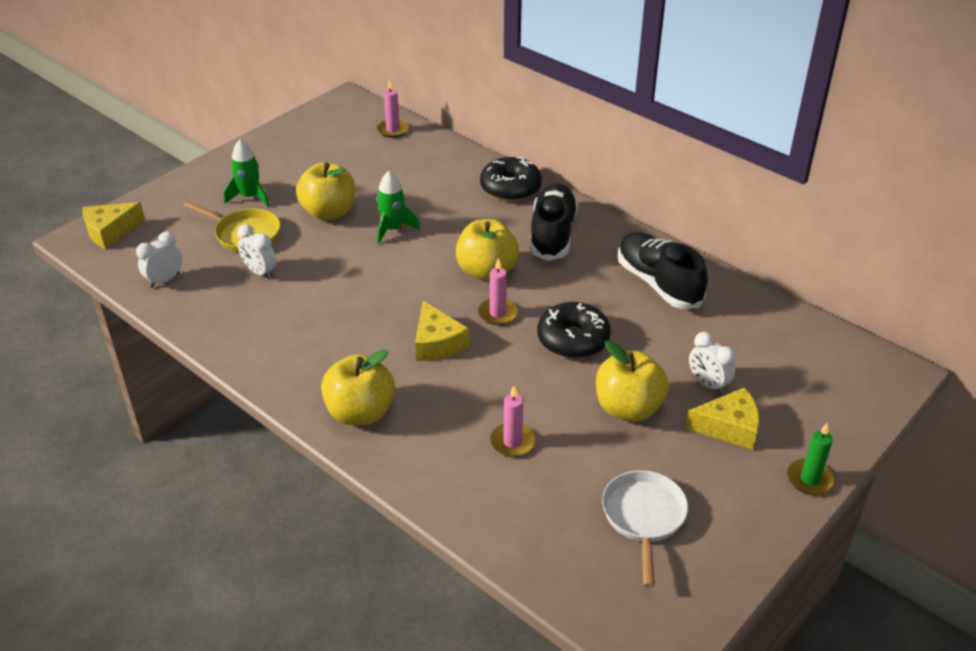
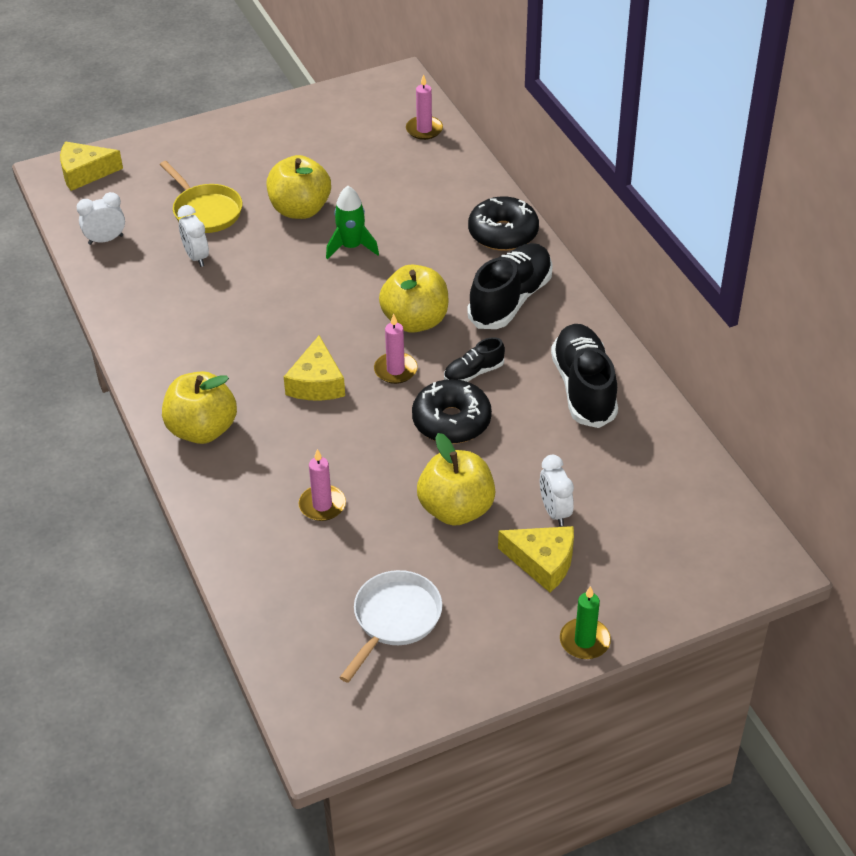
camera: 25 degrees right, 5 degrees up
green rocket [224,139,269,207] -> none
none -> black shoe [444,337,505,382]

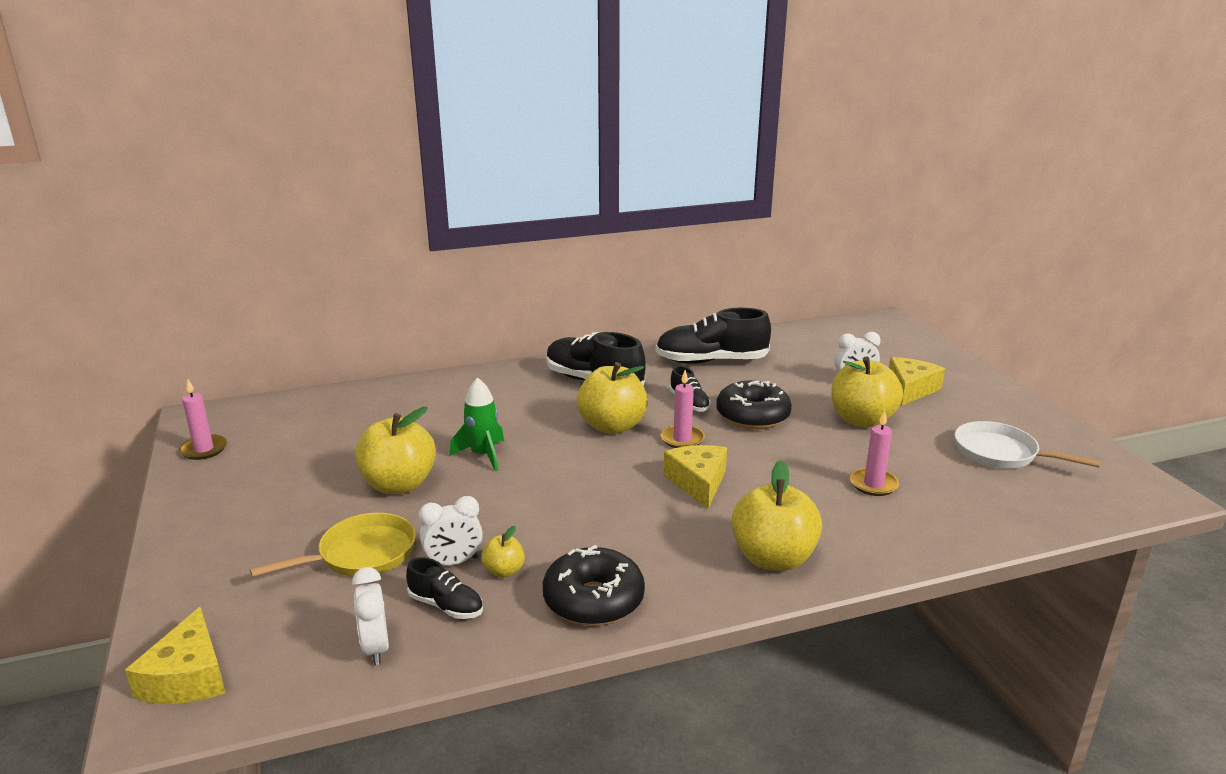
camera: 85 degrees left, 20 degrees down
yellow cheese [284,335,345,401] -> yellow cheese turned 105 degrees counterclockwise [663,445,727,509]
pink candle [406,74,443,140] -> pink candle moved to [179,379,227,460]
black donut [468,196,539,251] -> black donut moved to [543,545,645,626]
green candle [560,586,611,659] -> none
none -> black shoe [406,557,483,619]
none -> yellow apple [481,526,525,578]

